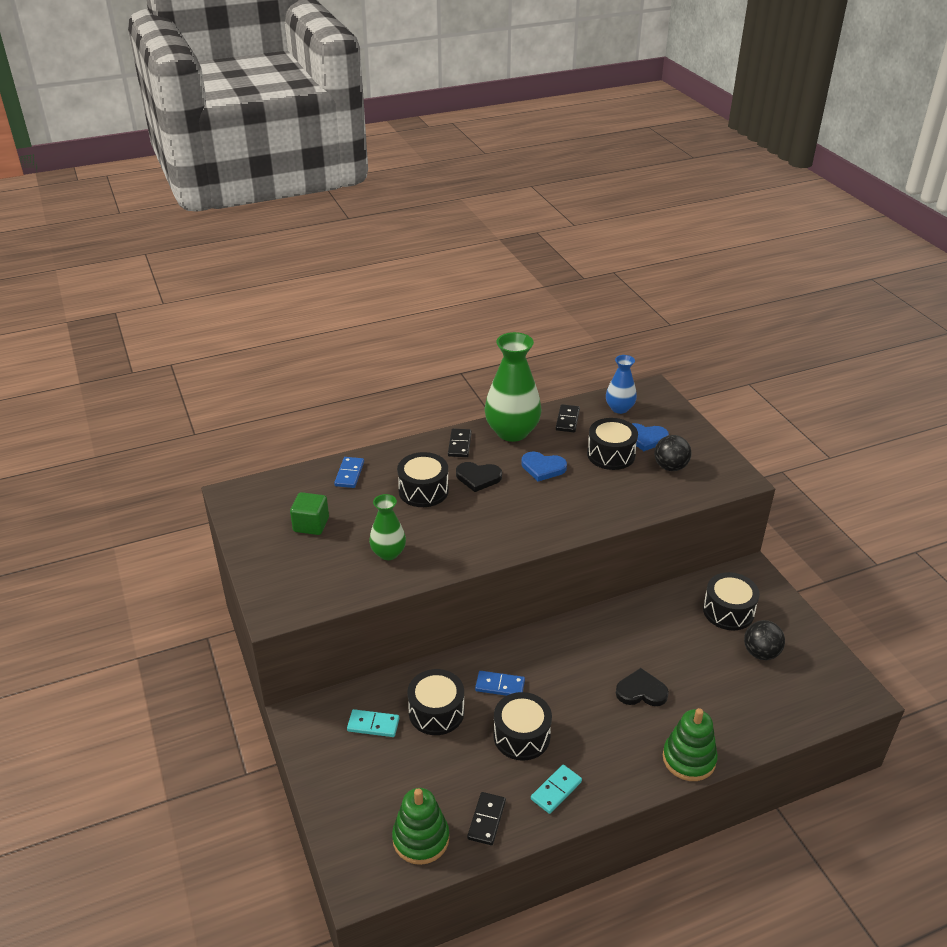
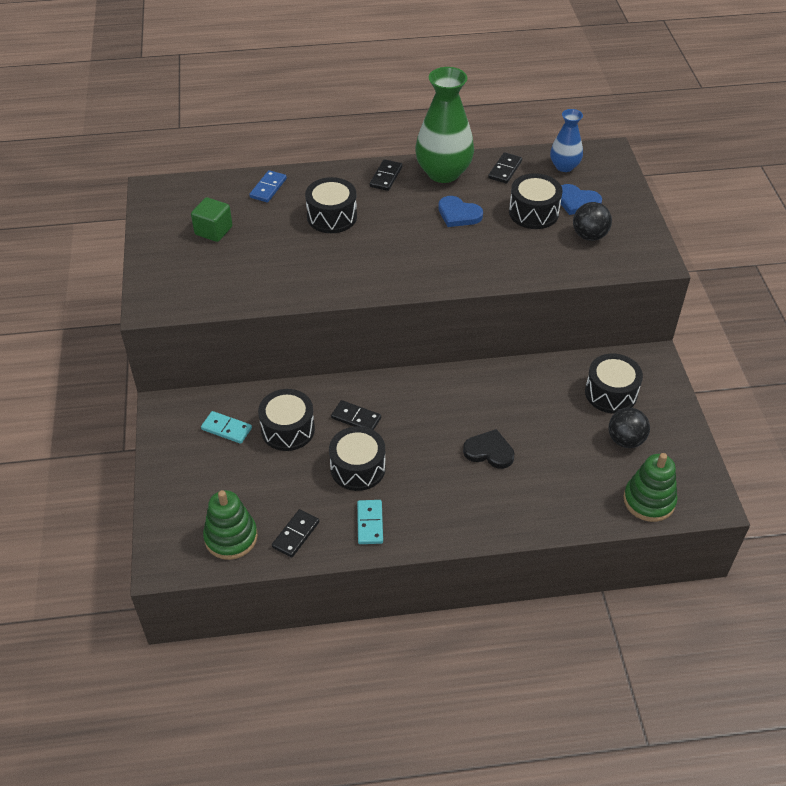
camera: 15 degrees right, 10 degrees up
green vase [369,494,406,560] -> none
black heart [456,462,502,492] -> none
blue domino [475,671,525,696] -> black domino [331,400,381,430]
turquoise domino [531,765,582,814] -> turquoise domino turned 60 degrees counterclockwise [357,500,383,544]
green stacking toy [663,708,718,781] -> green stacking toy moved to [623,453,678,522]

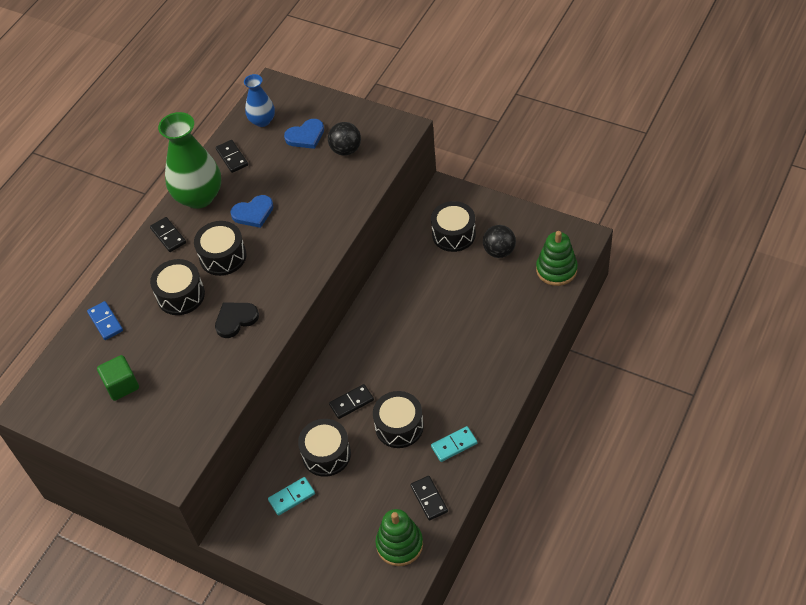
camera: 50 degrees left, 5 degrees up
turquoise domino [357,500,383,544] -> turquoise domino turned 60 degrees counterclockwise [431,426,477,462]
black heart [463,429,514,469] -> black heart moved to [215,302,259,338]
black drum [509,173,563,229] -> black drum moved to [194,221,247,276]

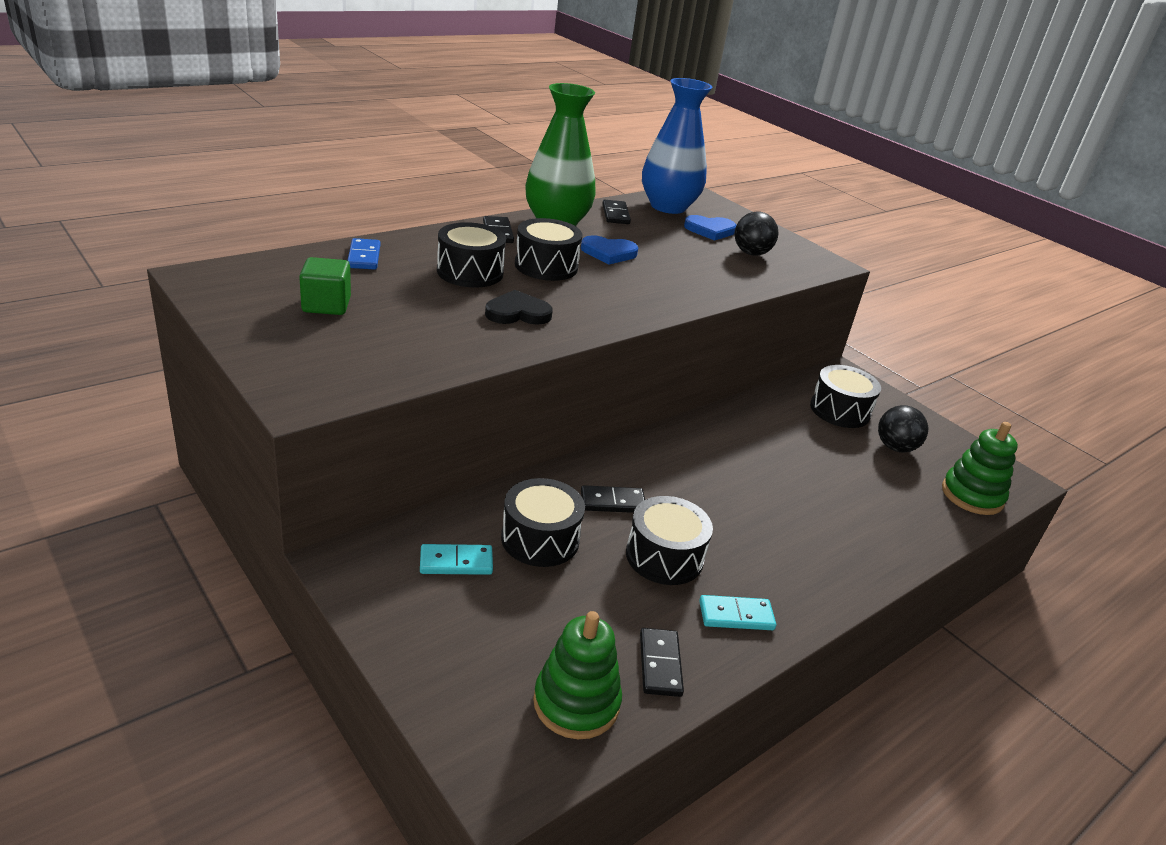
camera: 15 degrees right, 20 degrees down
blue vase [244,74,275,127] -> blue vase [642,78,712,214], size x1.78

